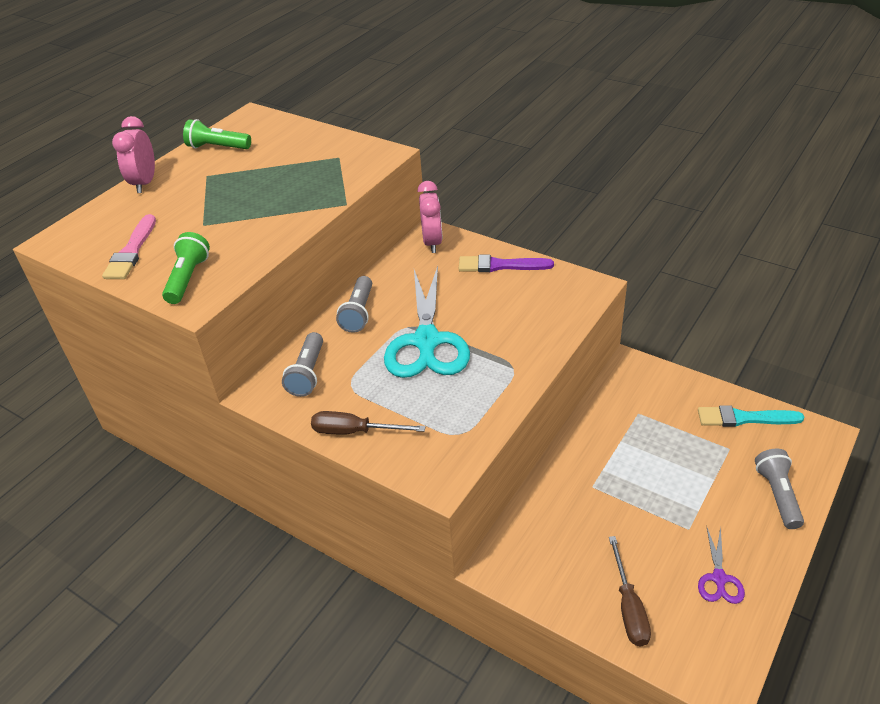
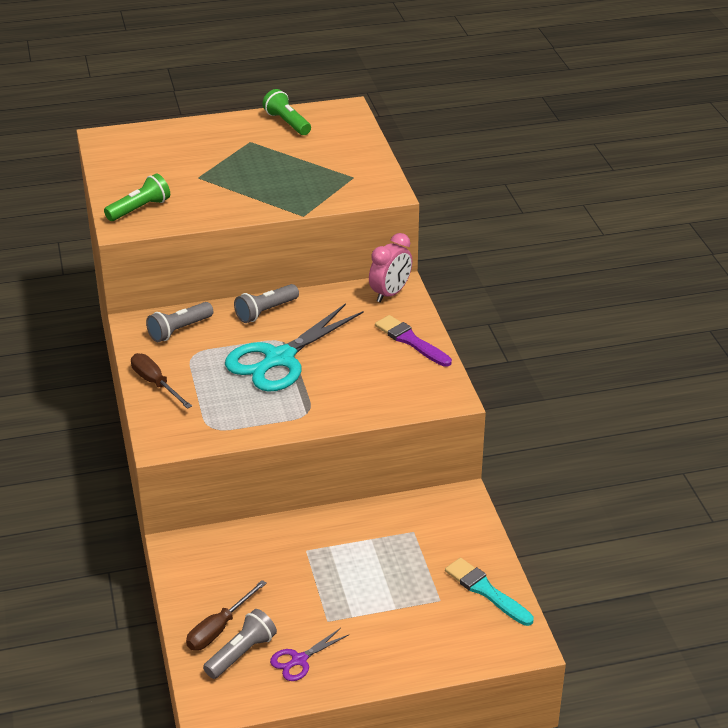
camera: 40 degrees right, 5 degrees down
pink brush [102,214,156,279] -> none
pink clock [112,116,155,193] -> none
grey flashlight [755,449,804,529] -> grey flashlight moved to [203,609,277,679]

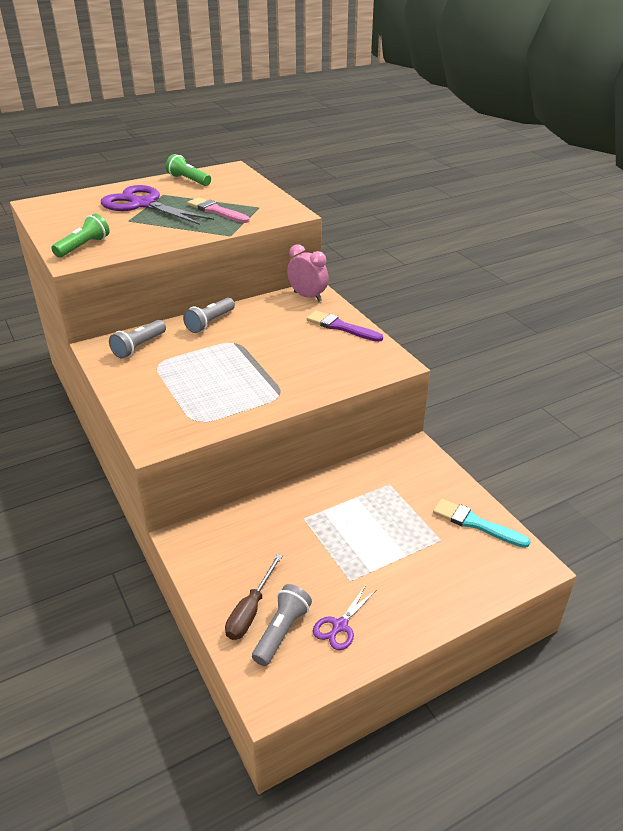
camera: 15 degrees left, 0 degrees up
brown screwdriver [131,353,192,409] -> none
turquoise scissors [225,303,364,392] -> none
pink clock [369,233,412,302] -> pink clock turned 75 degrees counterclockwise [287,244,329,301]
none -> purple scissors [101,185,214,225]
none -> pink brush [187,197,250,223]

